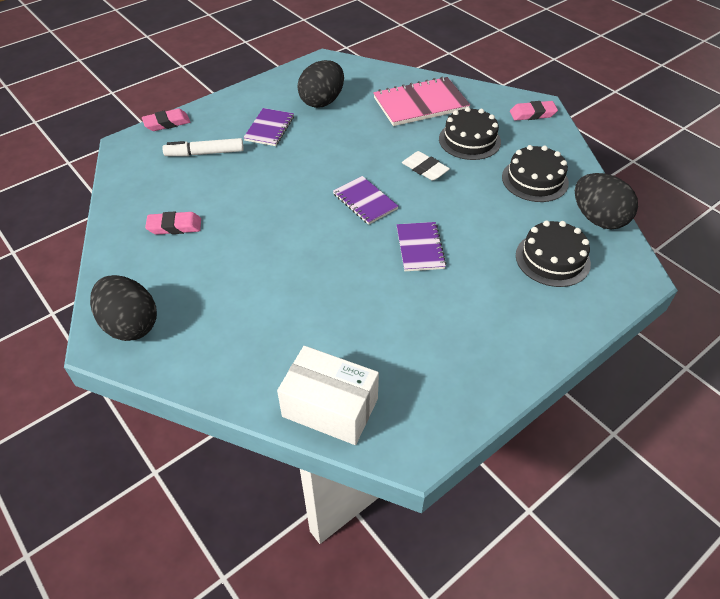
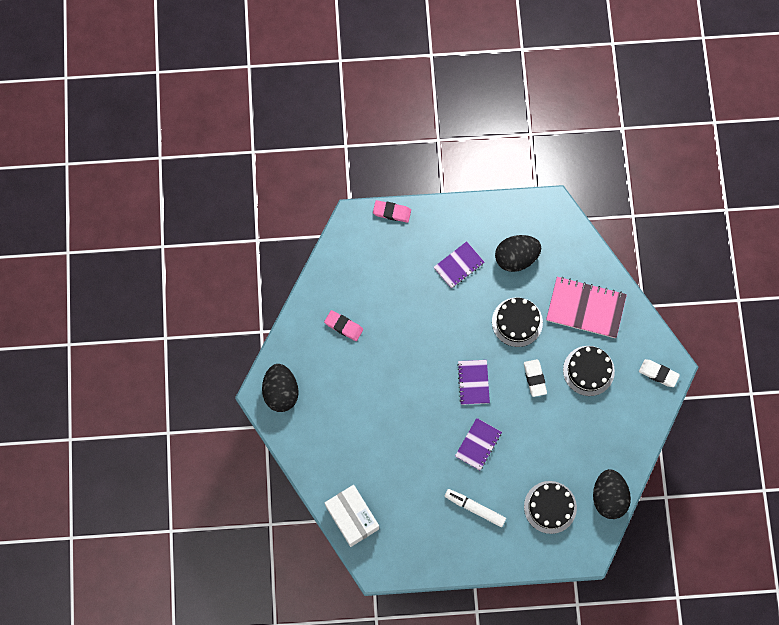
camera: 35 degrees right, 25 degrees up
white marker [162,138,244,156] -> white marker moved to [444,489,506,527]
black cake [502,145,569,202] -> black cake moved to [492,297,543,347]
pink eraser [510,101,558,121] -> white eraser [639,359,680,387]

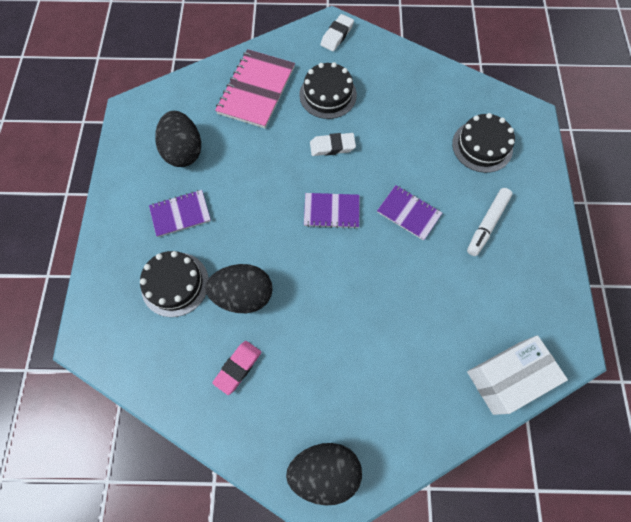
camera: 85 degrees left, 5 degrees down
pink eraser [373,200,411,223] -> none
purple notebook [434,241,484,288] -> purple notebook turned 75 degrees counterclockwise [149,190,211,237]
black cake [492,297,543,347] -> black cake moved to [140,251,209,317]
black egg [593,469,631,519] -> black egg moved to [205,264,273,313]

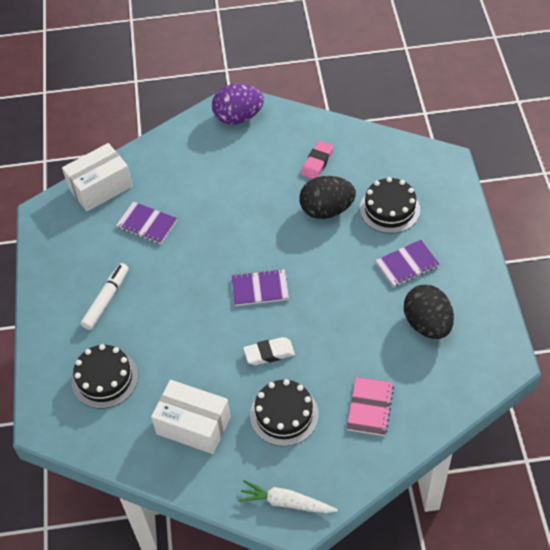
camera: 175 degrees right, 15 degrees down
pink notebook [215,49,295,128] -> pink notebook [347,377,394,436], size x0.61
black egg [286,443,362,506] -> purple egg [212,84,264,124]
white eraser [320,14,354,51] -> white carrot [238,480,338,513]
purple notebook [377,185,442,241] -> purple notebook moved to [116,202,177,244]
none -> white box [151,380,231,454]

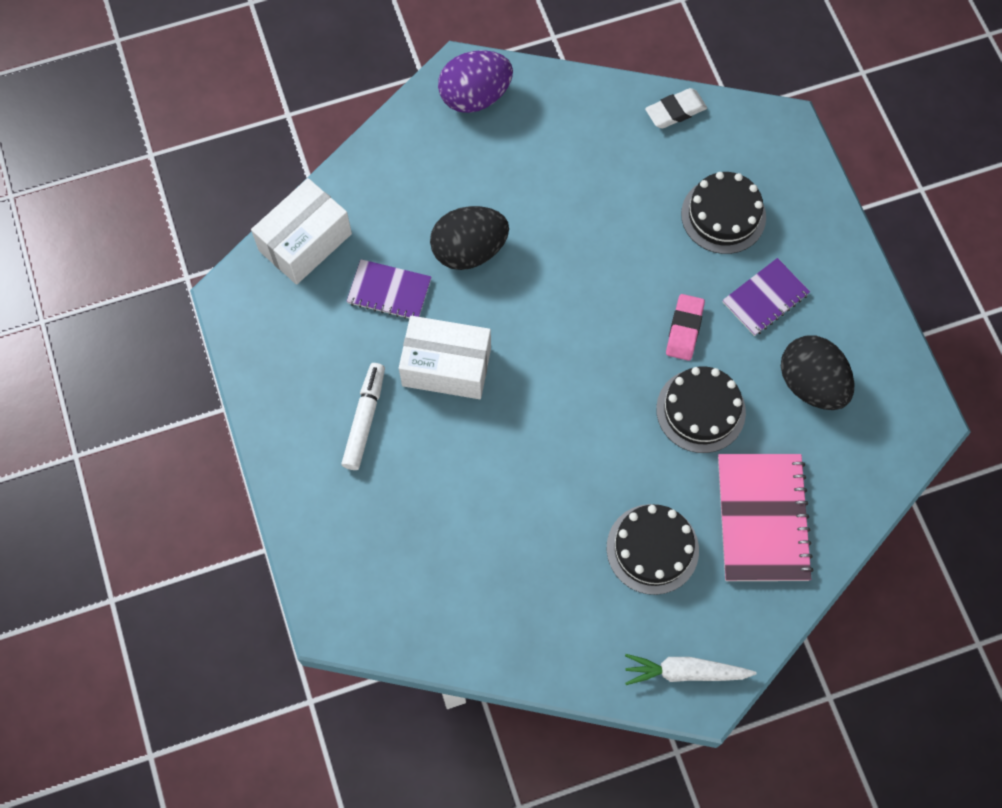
camera: 15 degrees left, 15 degrees up
black cake [72,344,138,409] -> black cake moved to [656,367,746,453]
white box [151,380,231,454] -> white box moved to [399,316,491,399]
purple notebook [231,269,289,306] -> none
white eraser [243,337,295,365] -> white eraser moved to [645,88,707,129]
black egg [299,176,356,219] -> black egg moved to [430,206,509,270]
pink eraser [301,141,333,179] -> pink eraser moved to [666,294,705,361]
pink notebook [347,377,394,436] -> pink notebook [718,454,814,581], size x1.64

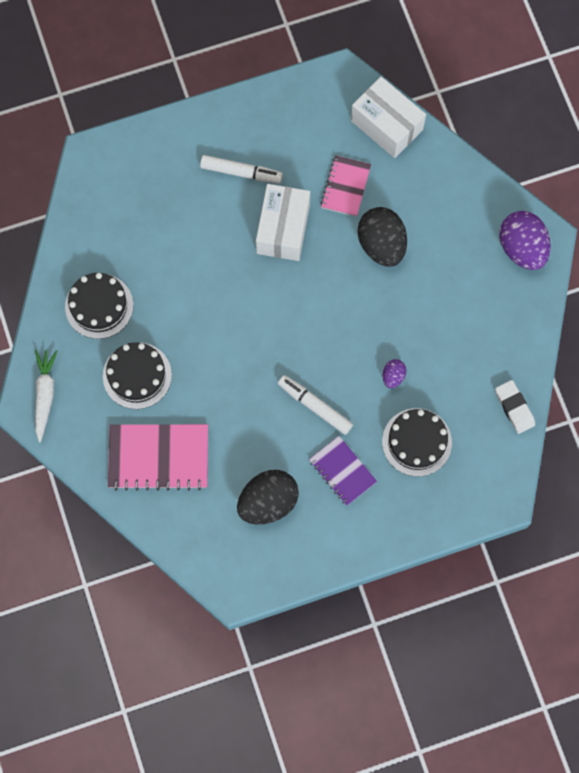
camera: 90 degrees right, 5 degrees up
purple notebook [347,259,431,319] -> pink notebook [321,155,371,217]
black cake [656,367,746,453] -> black cake moved to [65,273,133,339]
pink eraser [666,294,705,361] -> white marker [278,375,353,435]
none -> purple egg [383,359,406,388]

